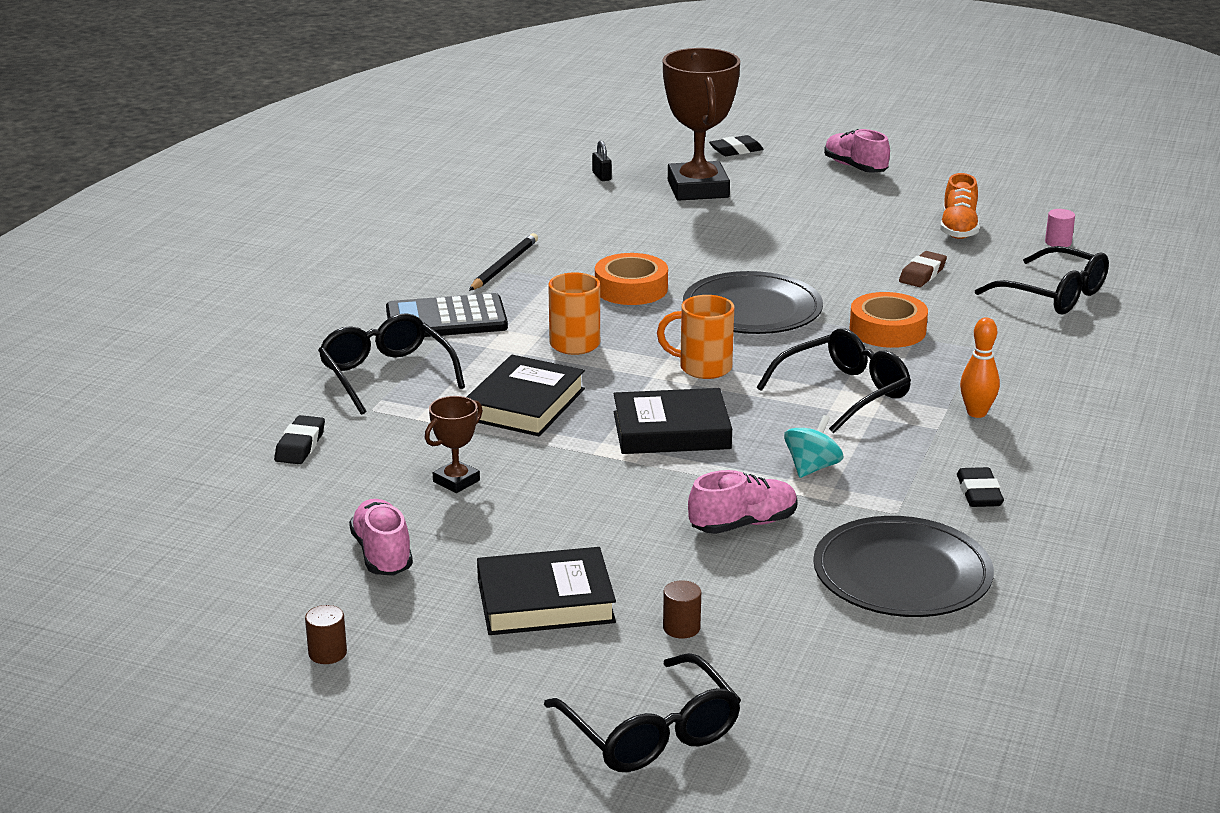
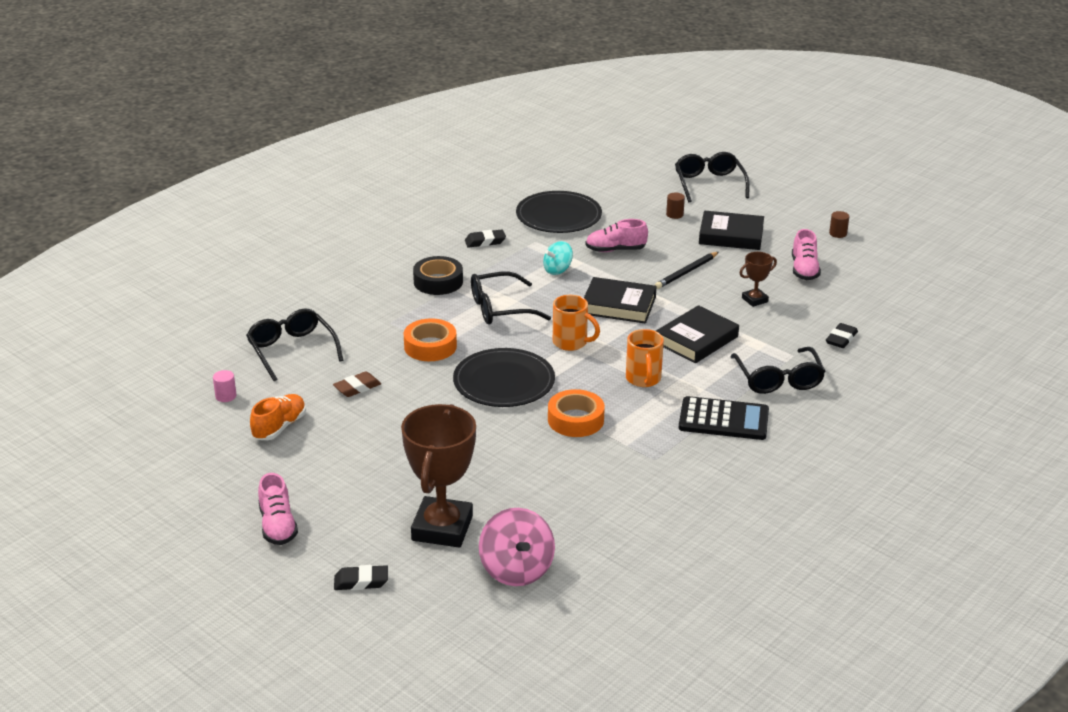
camera: 160 degrees left, 5 degrees up
black pencil [469,233,538,291] -> black pencil moved to [655,252,719,289]
black padlock [592,141,612,181] -> pink spinning top [479,508,555,586]
black eraser [957,467,1004,507] -> black eraser turned 60 degrees clockwise [465,230,506,248]
orange bowling pin [960,317,1000,418] -> black tape [413,256,463,295]

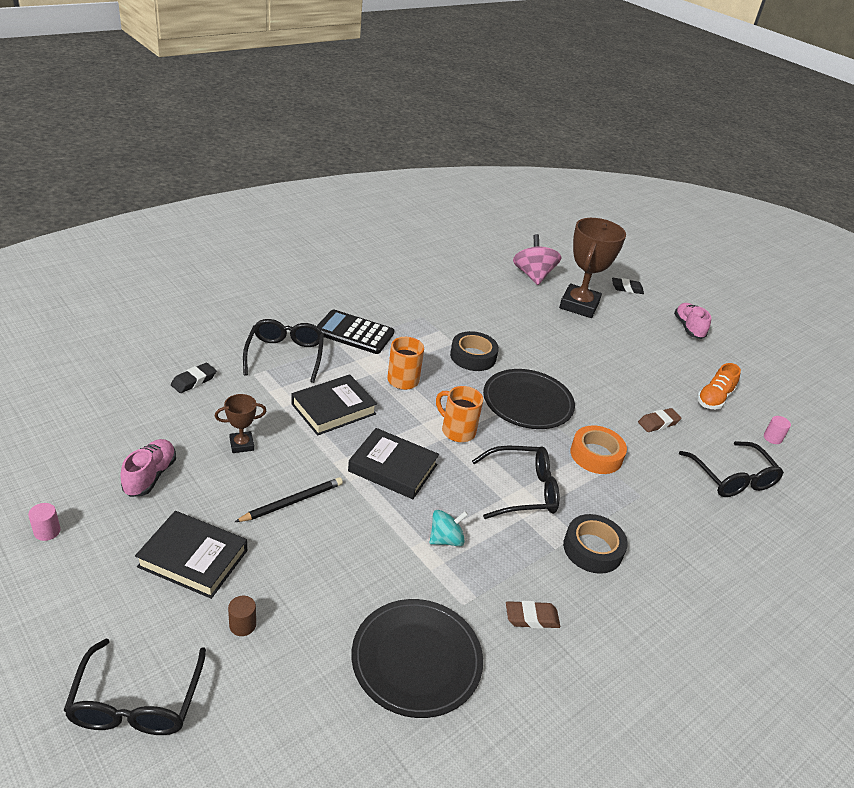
camera: 175 degrees left, 5 degrees up
black eraser [465,230,506,248] -> brown eraser [506,601,560,629]
orange tape [548,389,605,437] -> black tape [450,331,499,371]
pink shoe [586,219,648,252] -> none
brown cylinder [829,211,849,238] -> pink cylinder [28,503,61,541]

